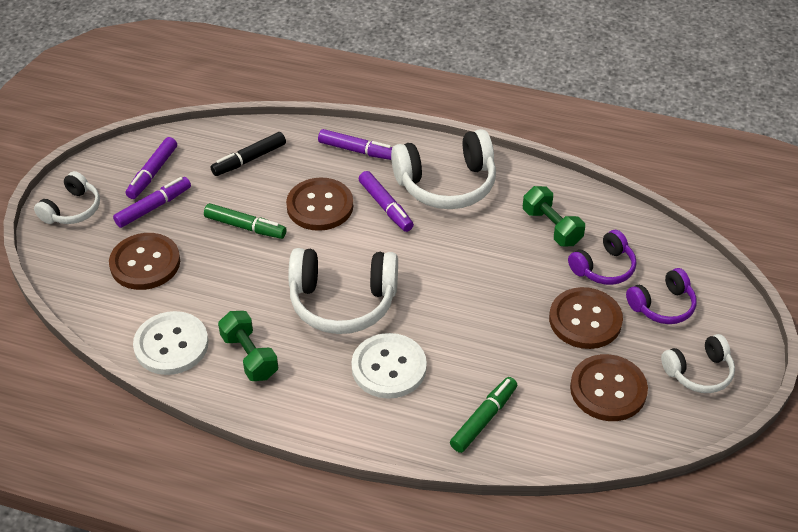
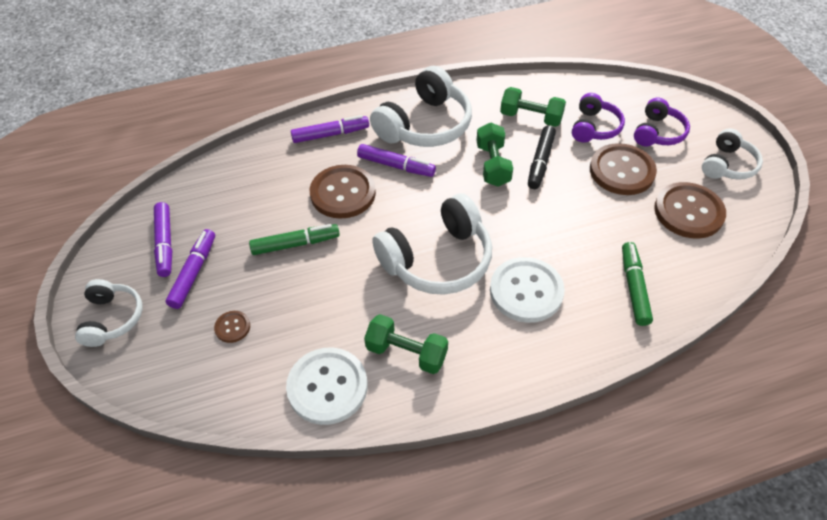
camera: 35 degrees left, 5 degrees up
brown button [109,233,180,290] -> brown button [214,311,250,343], size x0.46
black marker [210,132,286,176] -> black marker moved to [528,126,556,189]
none -> green dumbbell [476,122,513,187]

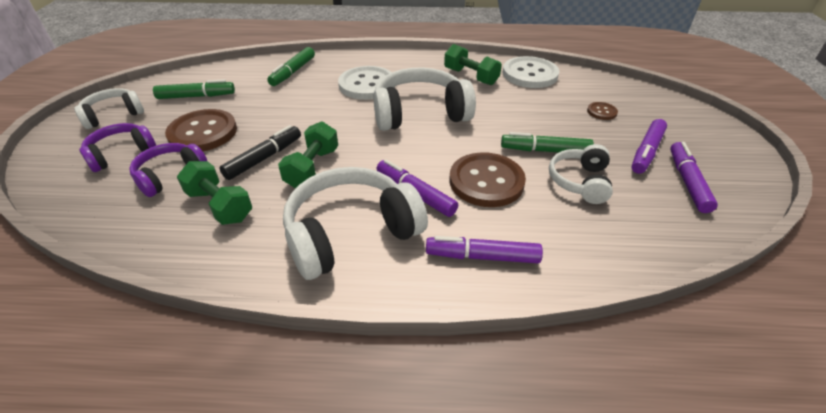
camera: 160 degrees left, 10 degrees down
white headphones [75,279,143,347] -> white headphones moved to [549,144,613,204]
brown button [654,182,726,239] -> green marker [153,79,235,99]

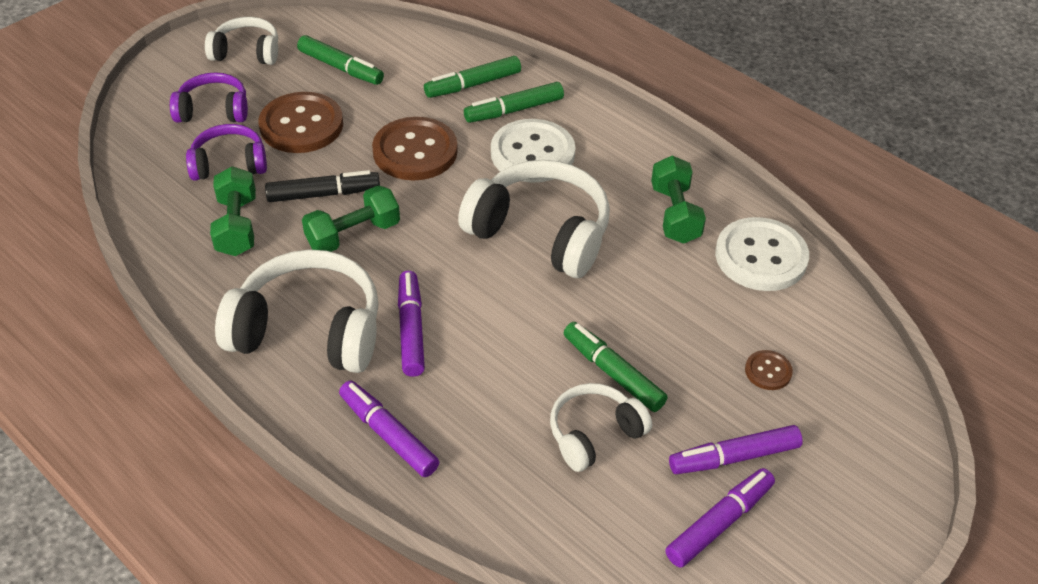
camera: 40 degrees right, 5 degrees up
brown button [450,152,526,207] -> brown button moved to [372,117,458,181]
none -> green marker [464,82,564,123]

